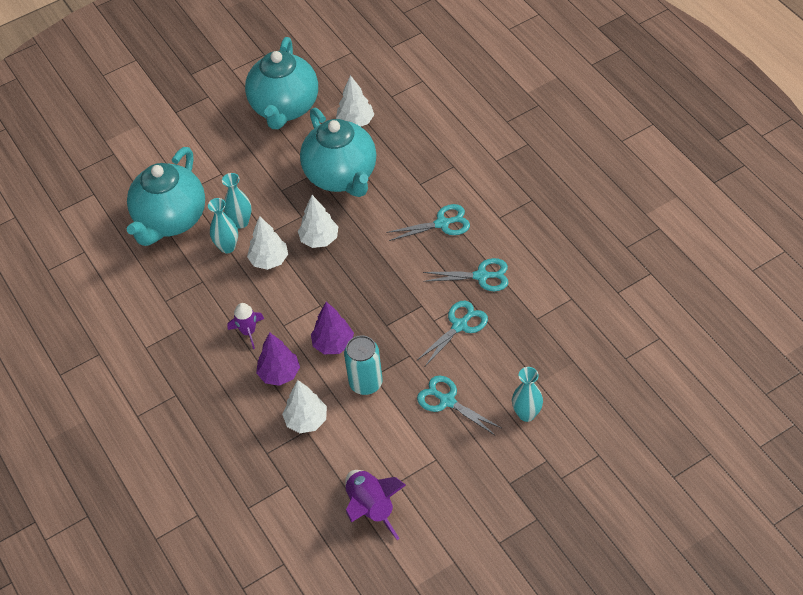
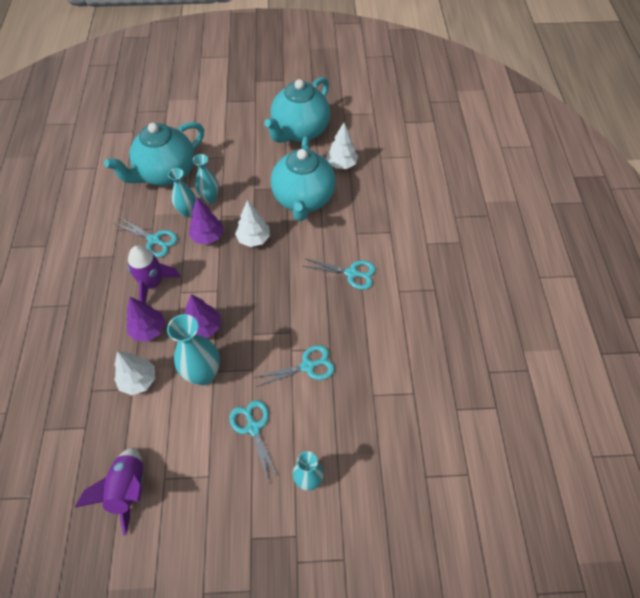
camera: 25 degrees right, 5 degrees up
purple rocket [227,303,264,349] -> purple rocket [128,245,181,303], size x1.53
white tree [247,216,288,270] -> purple tree [189,198,224,244]
turquoise can [344,335,383,395] -> turquoise vase [167,314,220,385]
turquoise scissors [423,258,509,291] -> turquoise scissors moved to [114,217,178,257]

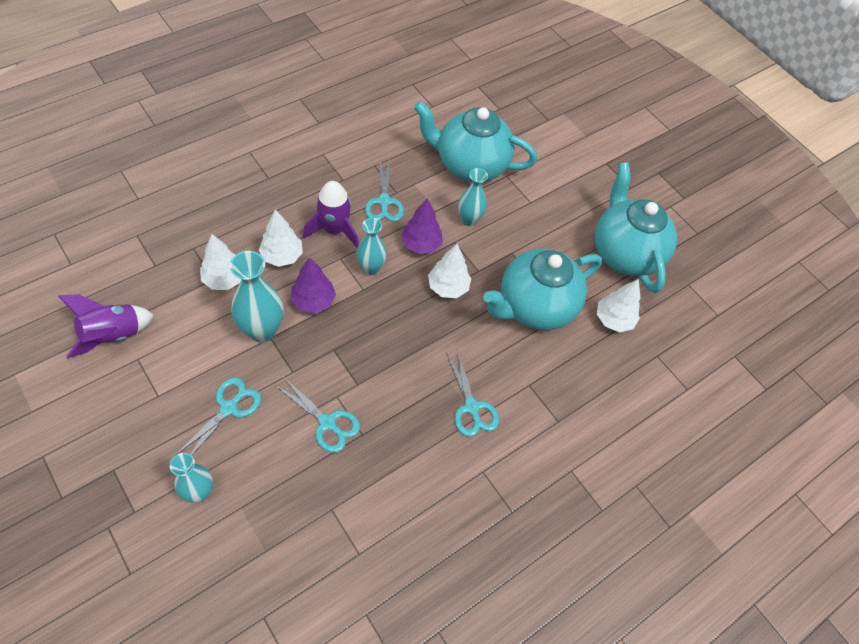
camera: 50 degrees right, 0 degrees up
purple tree [126,297,165,341] -> white tree [259,210,303,267]
turquoise vase [168,168,196,217] -> turquoise vase moved to [356,218,386,275]
turquoise teapot [264,77,330,143] -> turquoise teapot turned 75 degrees clockwise [595,162,677,293]

